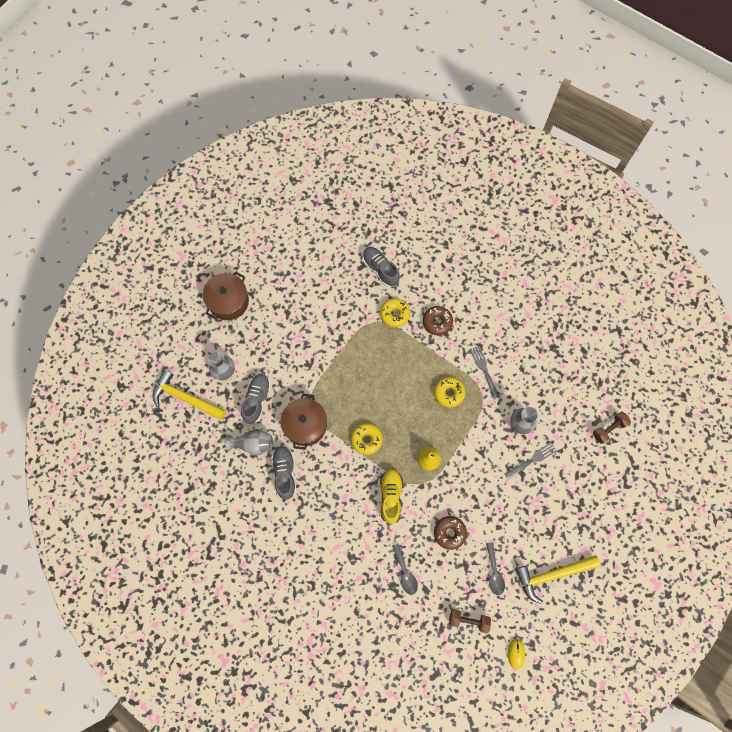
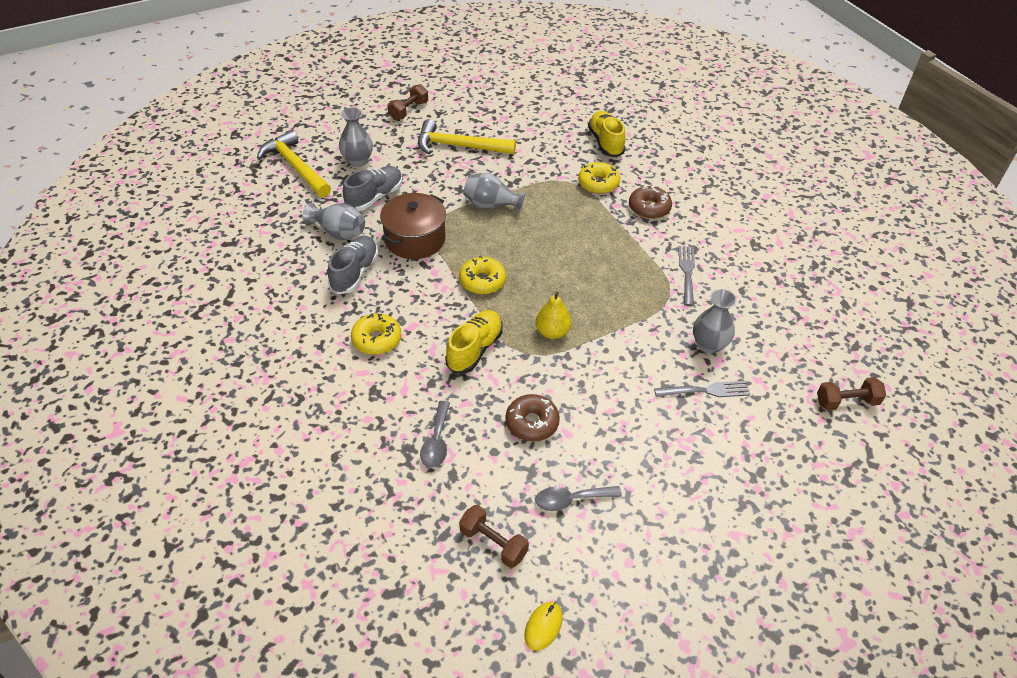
camera: 25 degrees right, 25 degrees down
brown pot [203,272,249,320] -> brown dumbbell [387,84,428,120]
grey shoe [363,247,400,288] -> yellow shoe [588,111,626,157]
yellow donut [434,377,465,408] -> yellow donut moved to [351,313,401,355]
grey spoon [486,543,505,595] -> grey spoon turned 60 degrees clockwise [535,486,622,511]
yellow hammer [516,555,601,604] -> yellow hammer moved to [418,119,516,155]
none -> grey vase [463,173,526,213]

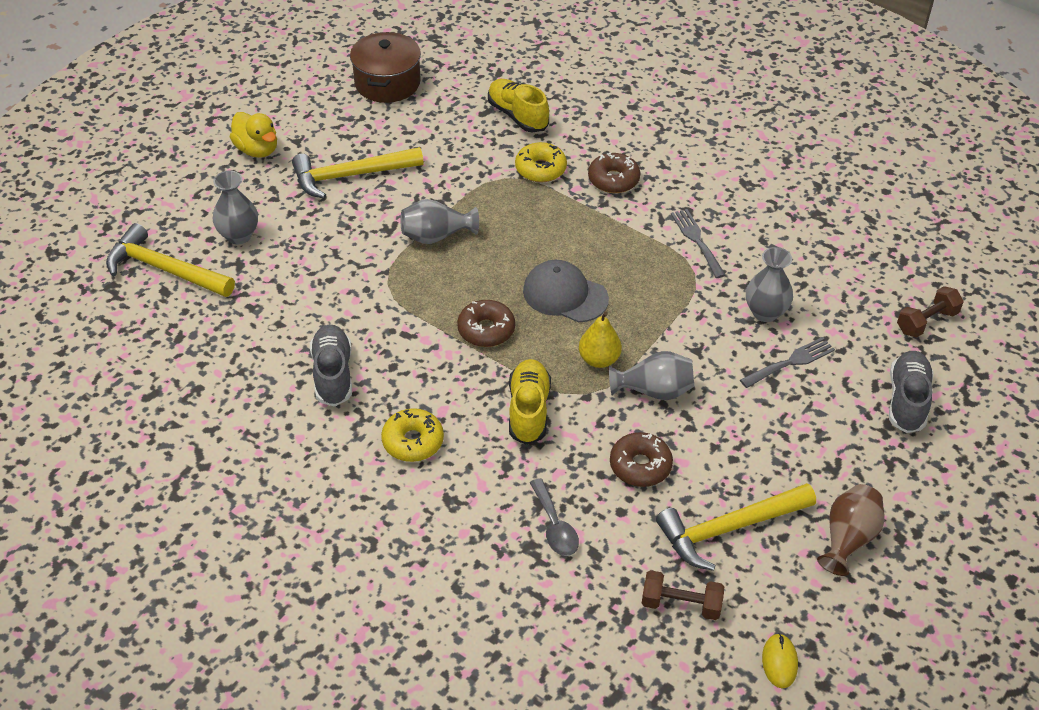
camera: 25 degrees left, 0 degrees up
grey vase [302,203,365,240] -> grey vase moved to [609,351,694,400]
grey shoe [343,166,402,211] -> grey shoe moved to [889,351,934,433]
brown pot [380,193,446,259] -> brown pot moved to [350,32,421,103]
brown dumbbell [387,84,428,120] -> yellow duck [230,112,277,158]
yellow donut [459,256,506,294] -> brown donut [457,300,515,347]
grey spoon [535,486,622,511] -> yellow hammer [656,483,816,571]
none -> grey cap [523,260,609,322]
none -> brown vase [817,484,885,576]

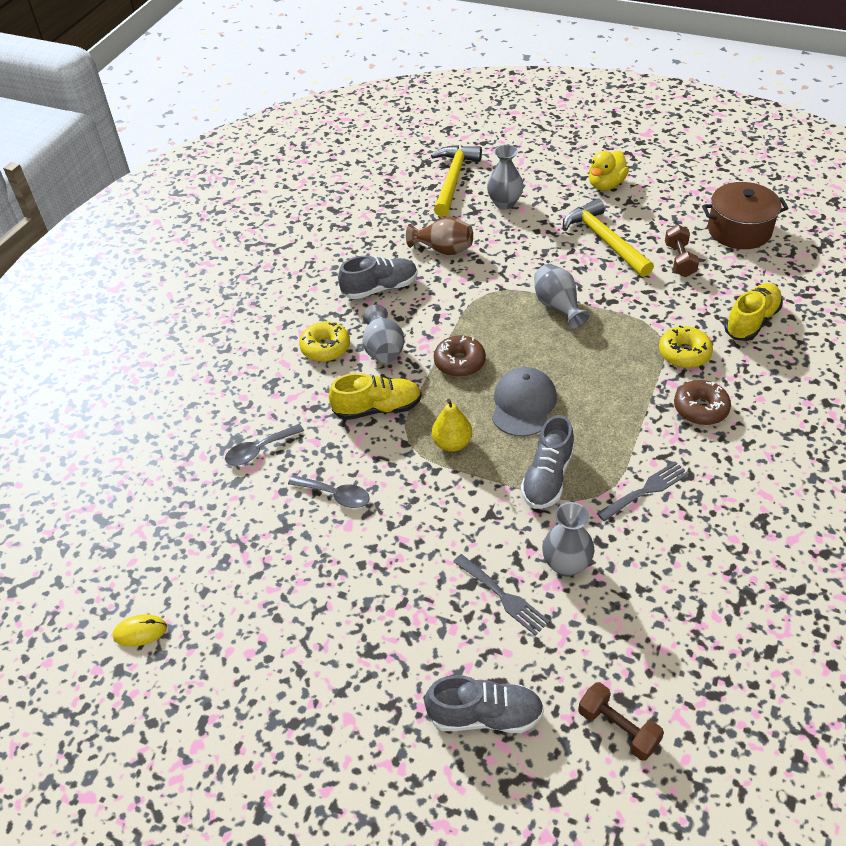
camera: 80 degrees right, 0 degrees up
grey vase [609,351,694,400] -> grey vase moved to [362,305,404,363]
brown donut [610,432,673,487] -> grey spoon [288,475,370,508]
brown dumbbell [642,570,724,620] -> brown dumbbell moved to [665,225,699,277]
yellow hammer [656,483,816,571] -> none
brown vase [817,484,885,576] -> brown vase moved to [406,216,473,255]
none -> grey shoe [521,415,574,509]

